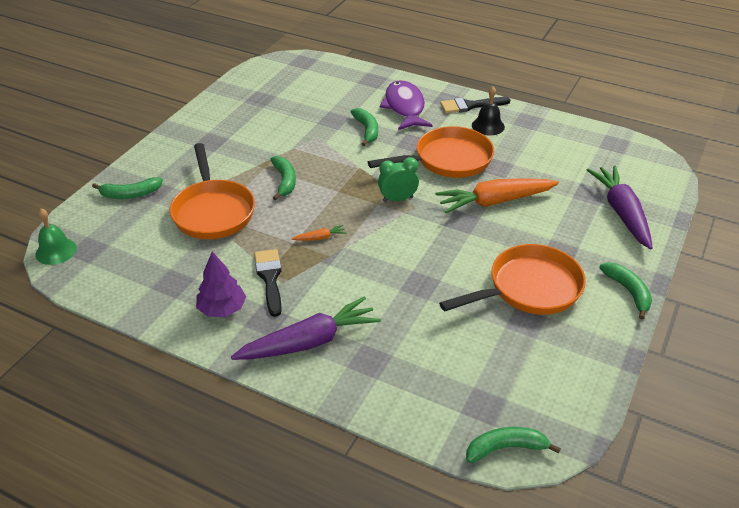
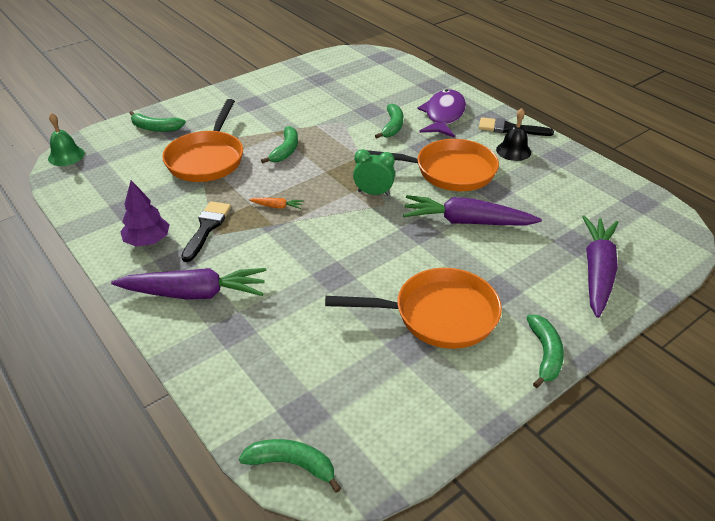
camera: 25 degrees right, 0 degrees up
orange carrot [435,178,559,213] -> purple carrot [403,195,542,225]

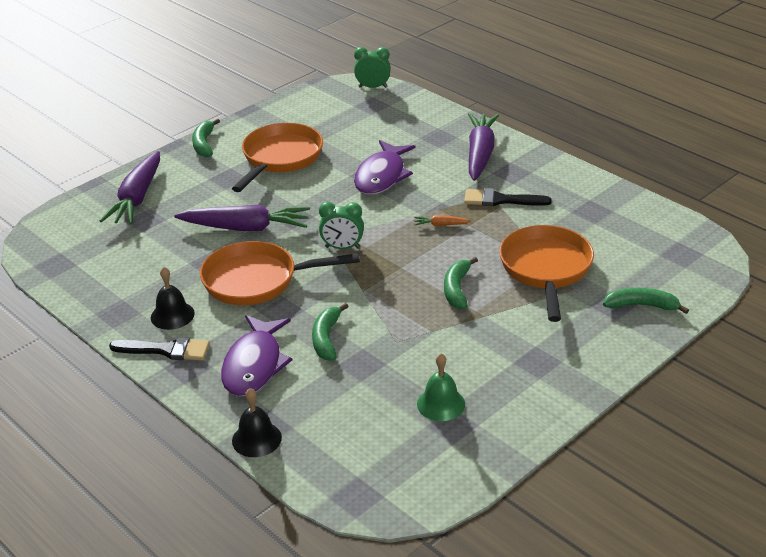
camera: 175 degrees right, 5 degrees down
green bell [48,113,85,166] -> green bell moved to [417,353,465,421]
purple carrot [111,268,266,299] -> purple carrot turned 105 degrees clockwise [468,113,499,181]
purple tree [120,180,170,247] -> none
black brush [181,201,231,262] -> black brush turned 90 degrees clockwise [464,188,552,206]
green banana [239,439,341,493] -> green clock [354,47,391,88]
orange pan [325,268,502,349] -> orange pan turned 120 degrees clockwise [232,123,323,192]
none -> black bell [232,388,282,457]
none -> purple fish [354,140,415,195]

